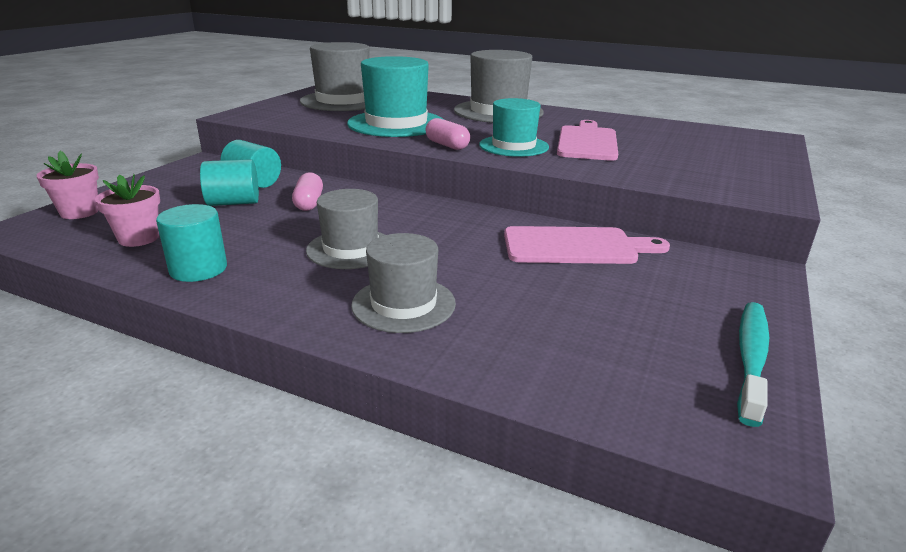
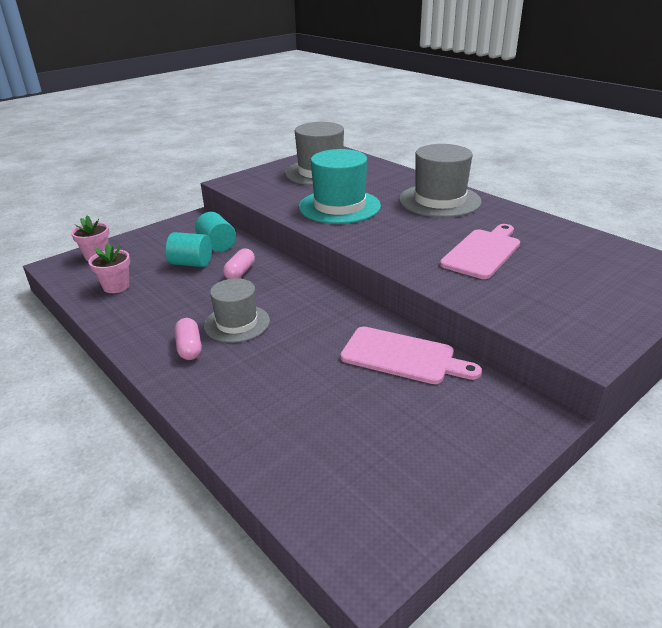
camera: 25 degrees right, 5 degrees up
turquoise cylinder [156,204,227,282] -> none
grey hat [351,233,456,333] -> none
pink capsule [425,118,470,150] -> pink capsule moved to [174,318,202,360]
turquoise hat [479,98,549,157] -> none
turquoise toothbrush [737,302,769,427] -> none

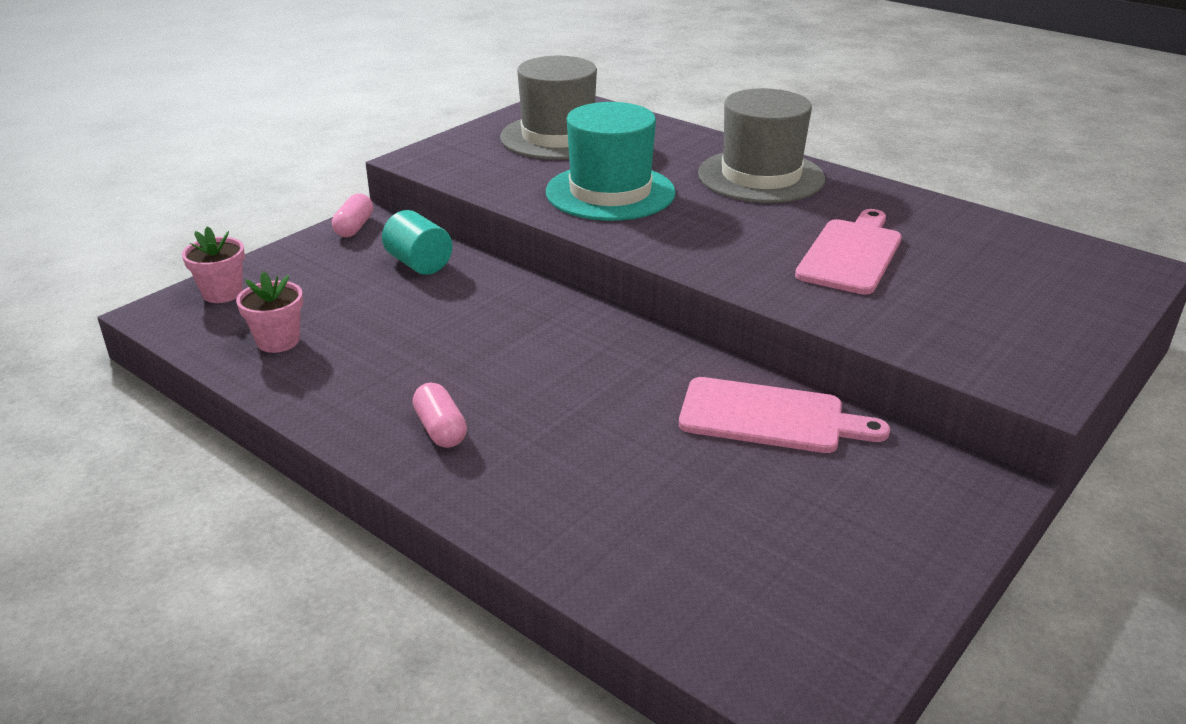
camera: 10 degrees left, 0 degrees up
turquoise cylinder [166,232,212,267] -> none
grey hat [204,278,270,343] -> none
pink capsule [223,249,255,279] -> pink capsule moved to [332,193,373,237]

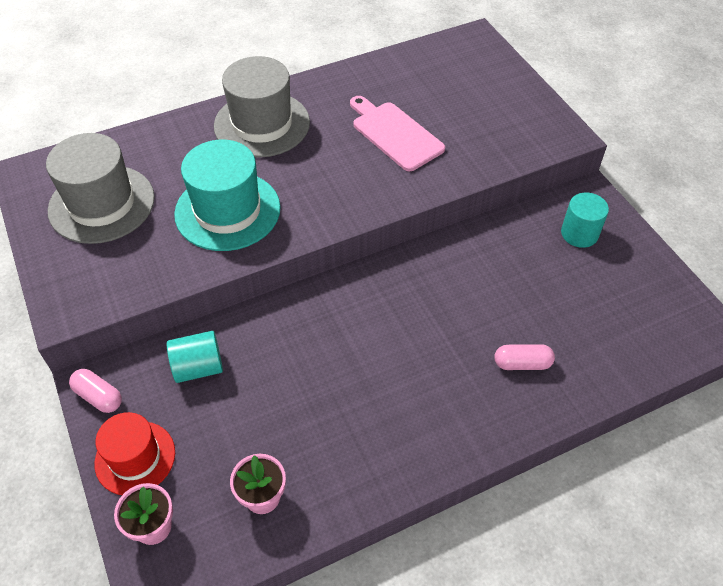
camera: 65 degrees left, 20 degrees up
pink capsule [413,383,467,448] -> pink capsule moved to [494,344,555,370]
pink cutting board [679,377,890,453] -> none
none -> red hat [94,412,175,495]
none -> turquoise cylinder [561,193,609,248]

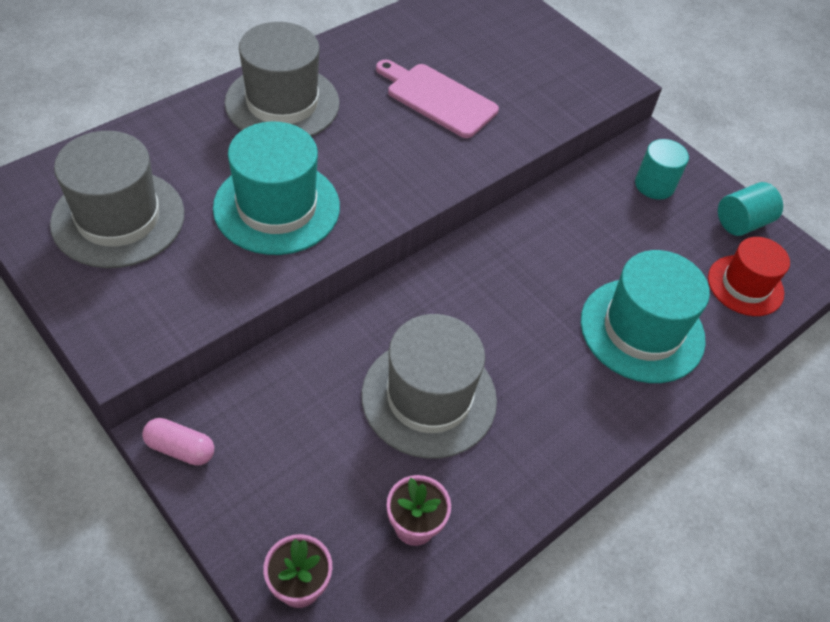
camera: 20 degrees left, 0 degrees up
red hat [94,412,175,495] -> red hat moved to [708,237,790,316]
turquoise cylinder [167,331,223,383] -> turquoise cylinder moved to [718,182,783,236]
pink capsule [494,344,555,370] -> turquoise hat [581,250,710,383]
none -> grey hat [362,314,497,459]

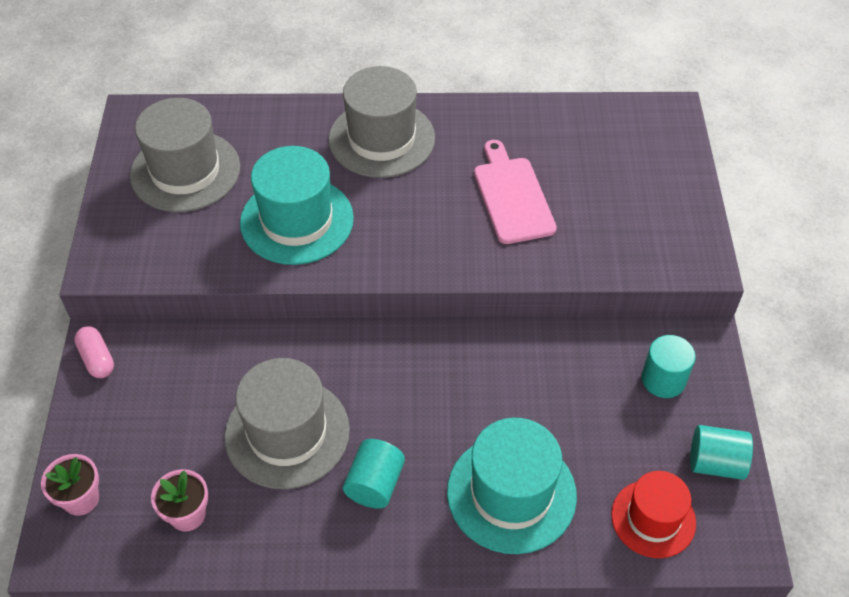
camera: 45 degrees right, 0 degrees up
none -> turquoise cylinder [343,439,405,509]

